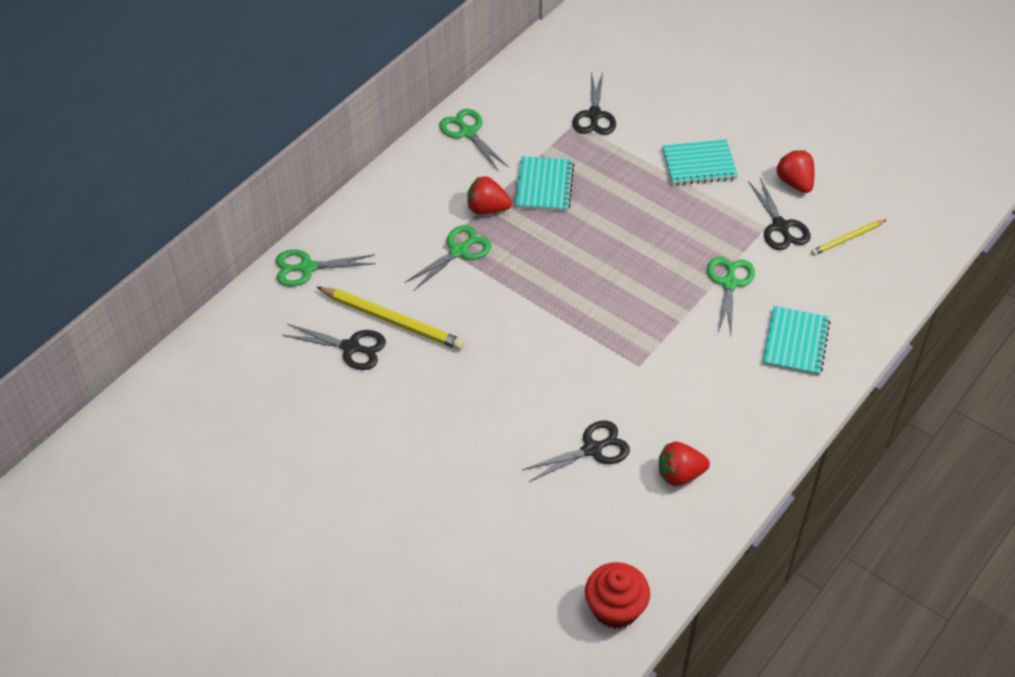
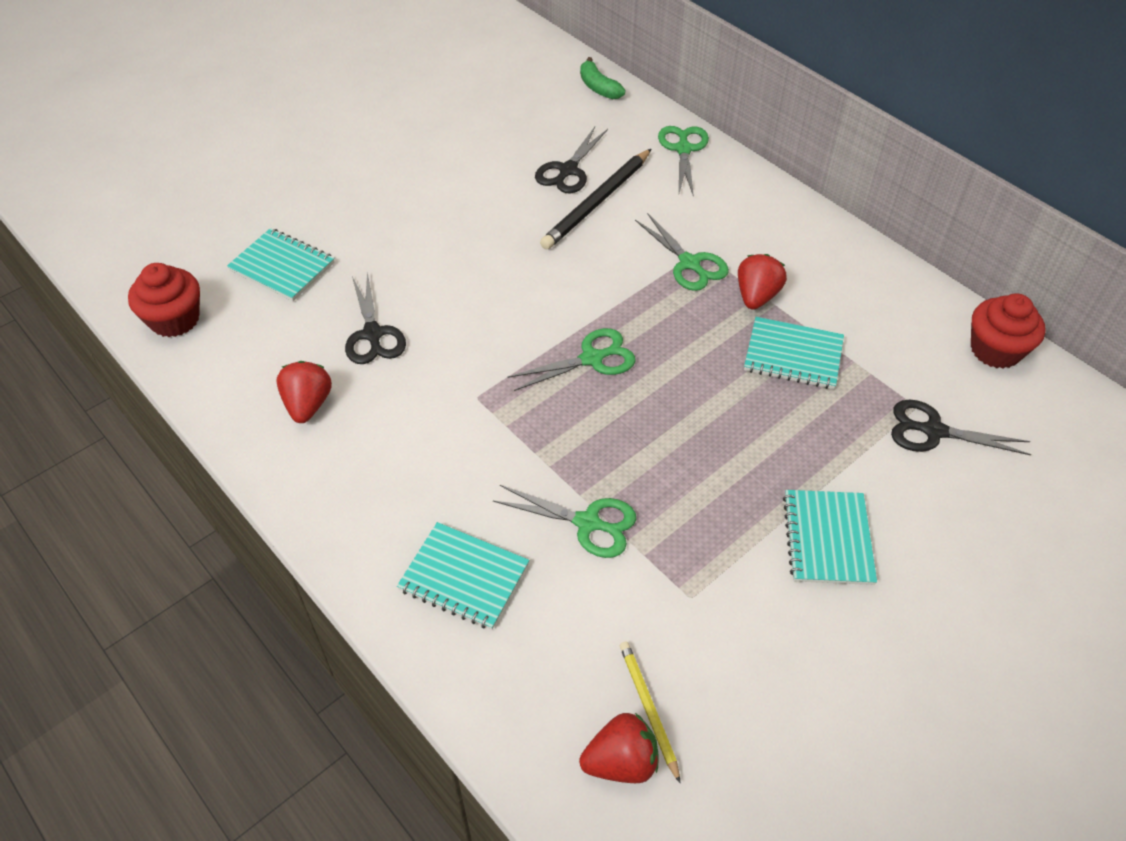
camera: 100 degrees right, 0 degrees up
yellow pencil [317,287,465,350] -> black pencil [540,149,651,250]
green scissors [439,109,509,171] -> green scissors moved to [507,328,636,391]
black scissors [748,178,810,250] -> none
red strawberry [776,150,814,193] -> red strawberry moved to [579,713,659,783]
none -> turquoise notebook [227,228,335,301]
none -> green banana [580,57,625,99]
none -> red cupcake [971,294,1046,369]

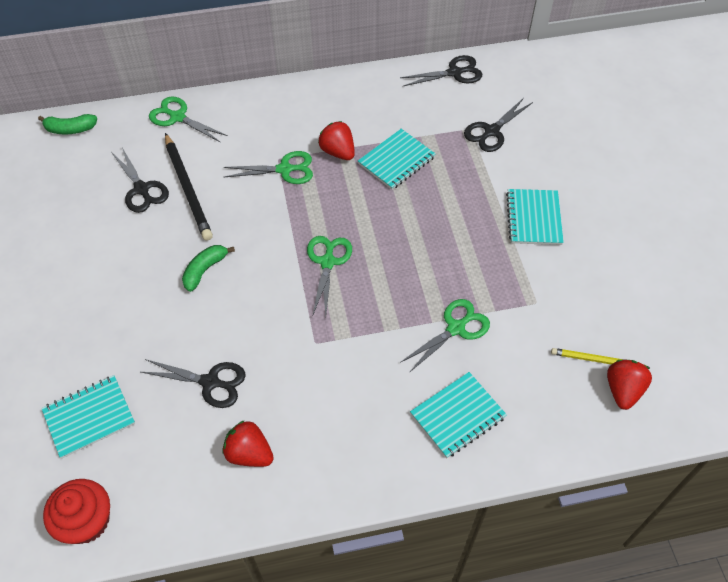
camera: 60 degrees left, 5 degrees up
turquoise notebook [783,490,877,585] -> turquoise notebook turned 60 degrees clockwise [506,189,564,245]
red cupcake [971,294,1046,369] -> black scissors [400,55,482,86]
none -> green banana [182,245,235,292]

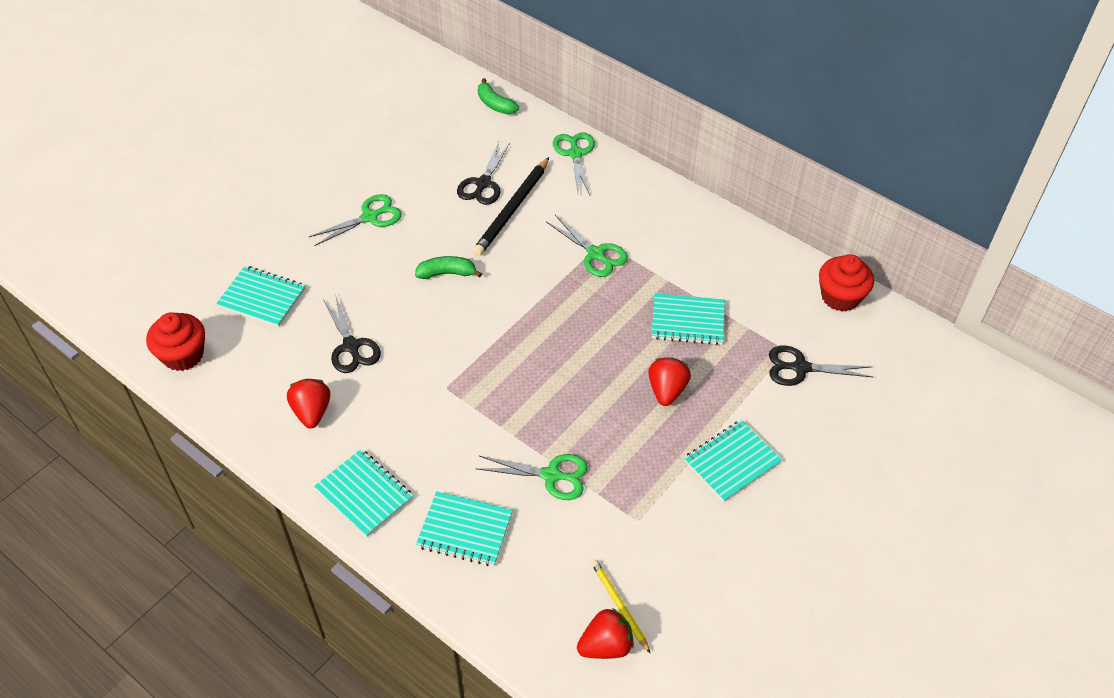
camera: 50 degrees right, 5 degrees down
green scissors [307,236,352,317] -> green scissors moved to [309,194,402,246]
red strawberry [318,121,355,160] -> red strawberry moved to [648,357,691,406]
black scissors [400,55,482,86] -> red cupcake [819,254,874,312]
none -> turquoise notebook [314,449,413,537]

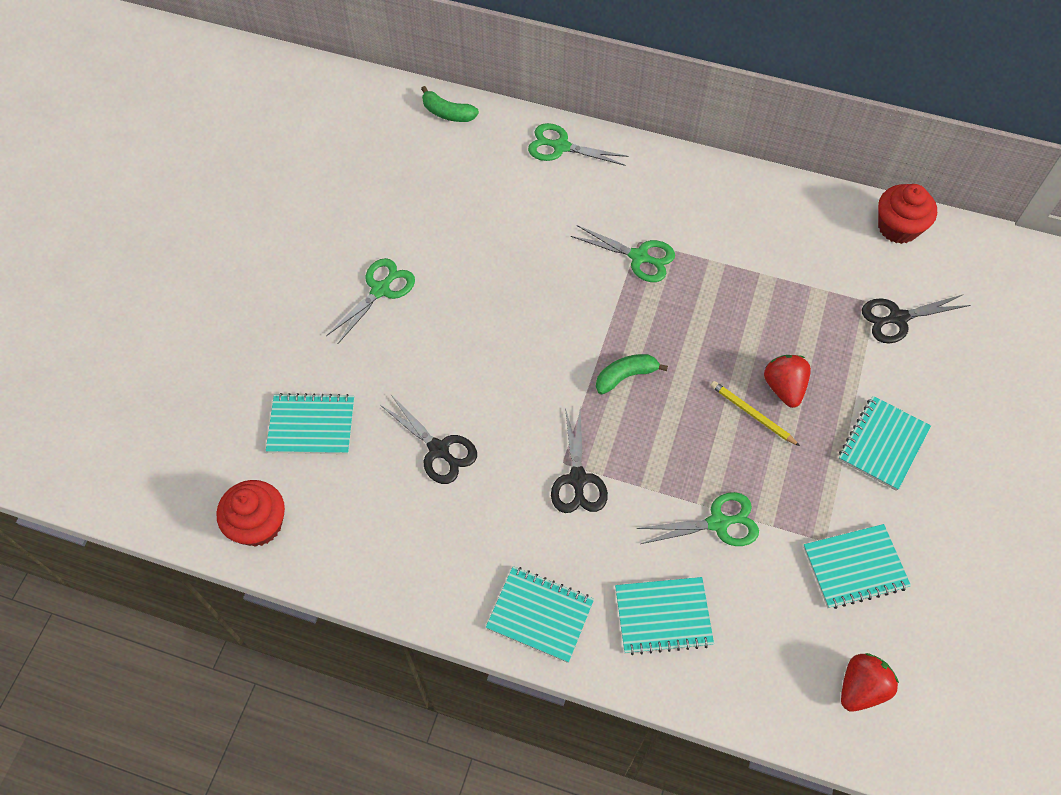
camera: 20 degrees left, 10 degrees up
red strawberry [287,379,330,428] -> none
green banana [415,256,482,279] -> green banana moved to [596,354,668,394]
black scissors [457,142,510,205] -> black scissors moved to [551,408,608,513]
black pencil [473,157,549,256] -> none
green scissors [553,132,595,195] -> green scissors turned 45 degrees counterclockwise [528,123,629,166]
yellow pencil [591,560,651,654] -> yellow pencil moved to [710,381,800,446]
turquoise notebook [651,293,725,345] -> turquoise notebook moved to [803,524,911,609]

